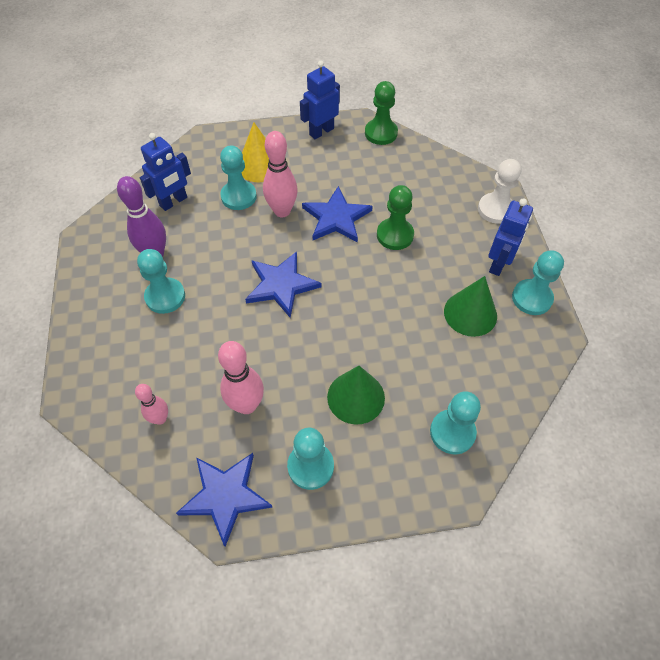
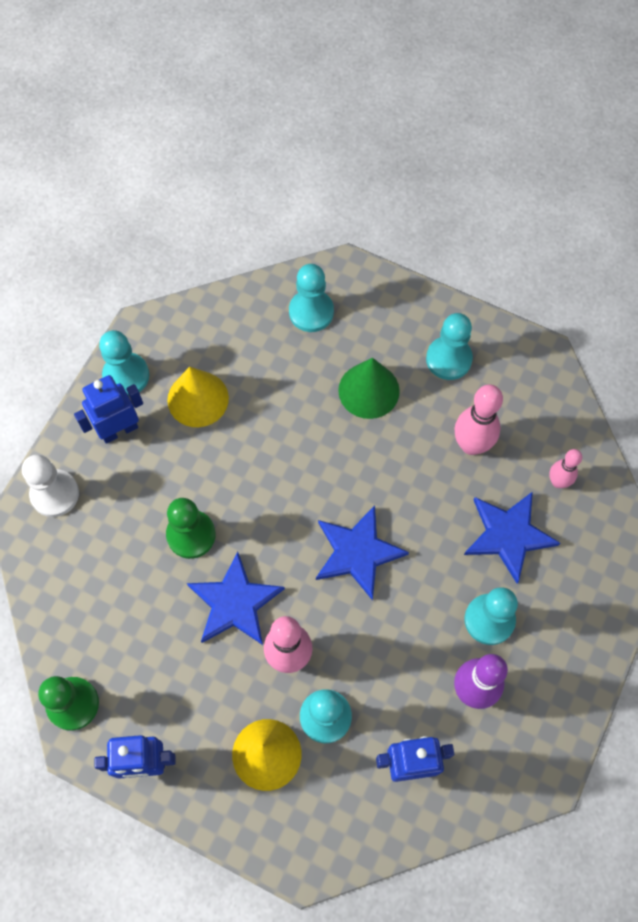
camera: 145 degrees left, 10 degrees up
blue star [176,453,273,546] -> blue star moved to [464,492,560,584]
green cone [444,276,497,337] -> yellow cone [167,367,229,427]

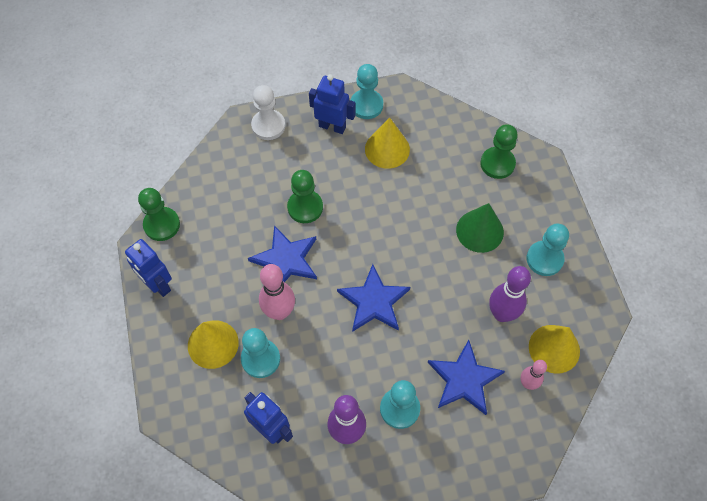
camera: 50 degrees right, 5 degrees down
turquoise pawn [289,264,334,332] -> green pawn [480,124,518,179]
pink bowling pin [455,385,503,455] -> purple bowling pin [489,266,531,322]
none -> yellow cone [529,325,580,374]

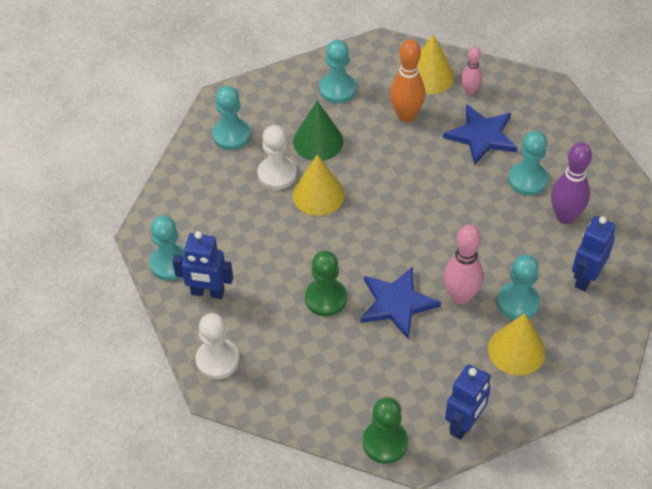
camera: 100 degrees left, 10 degrees down
blue robot [309,74,355,134] -> blue robot turned 90 degrees counterclockwise [173,231,233,299]
blue star [337,264,410,332] -> none
yellow cone [365,117,410,169] -> yellow cone moved to [292,155,345,216]
green pawn [480,124,518,179] -> turquoise pawn [212,86,251,150]
purple bowling pin [489,266,531,322] -> orange bowling pin [390,39,425,122]
none -> white pawn [258,125,297,190]

